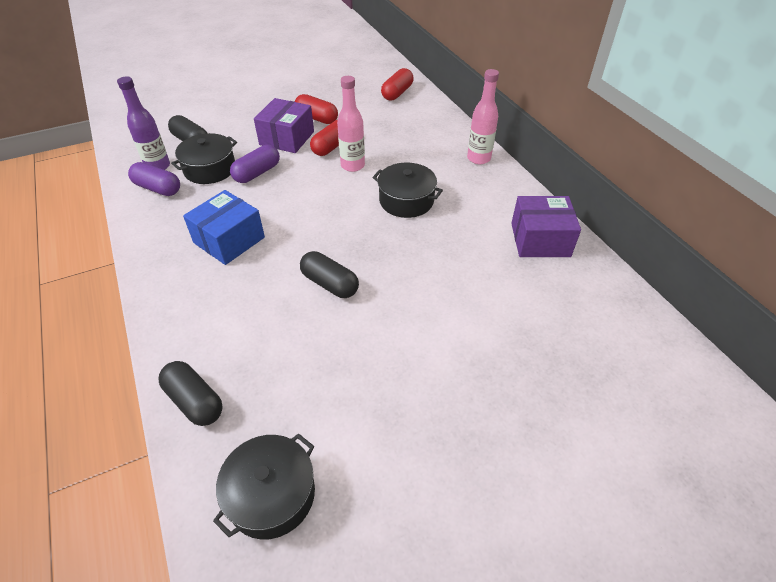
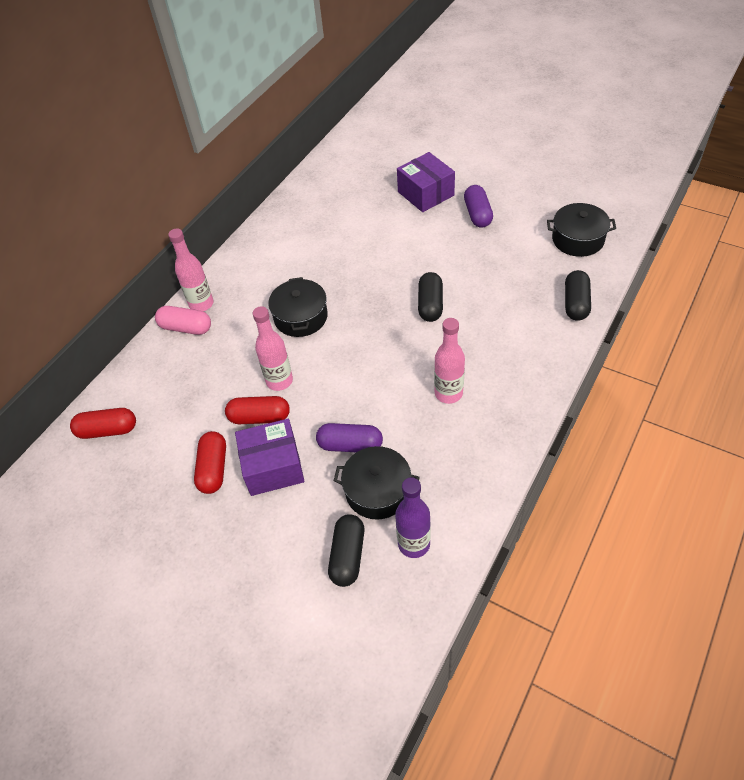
camera: 120 degrees left, 5 degrees up
purple capsule [128,162,180,196] -> purple capsule moved to [464,185,493,228]
blue box [183,190,265,265] -> pink bottle [434,318,465,404]
purple box [511,196,581,257] -> purple box moved to [397,152,455,212]
none -> pink capsule [155,306,211,335]

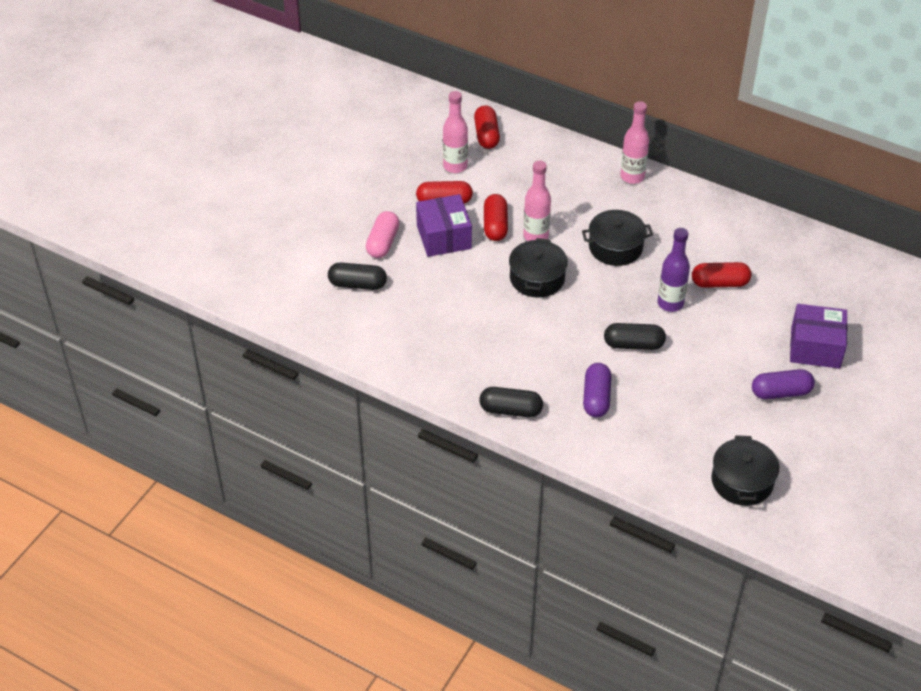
camera: 85 degrees right, 5 degrees down
pink capsule [155,306,211,335] -> pink capsule moved to [366,211,400,258]
purple capsule [316,423,383,452] -> purple capsule moved to [583,363,611,418]
black pot [334,446,420,520] -> black pot moved to [509,238,568,298]
purple bottle [395,477,431,558] -> purple bottle moved to [658,228,690,312]
purple box [397,152,455,212] -> purple box turned 45 degrees clockwise [790,304,848,369]
pink bottle [434,318,465,404] -> pink bottle moved to [443,91,468,173]
black capsule [565,270,591,321] -> black capsule moved to [479,387,543,417]
none -> red capsule [692,262,751,288]

